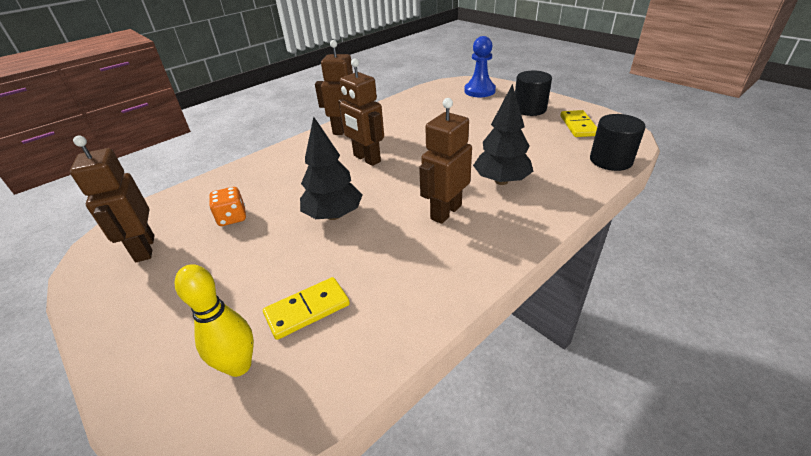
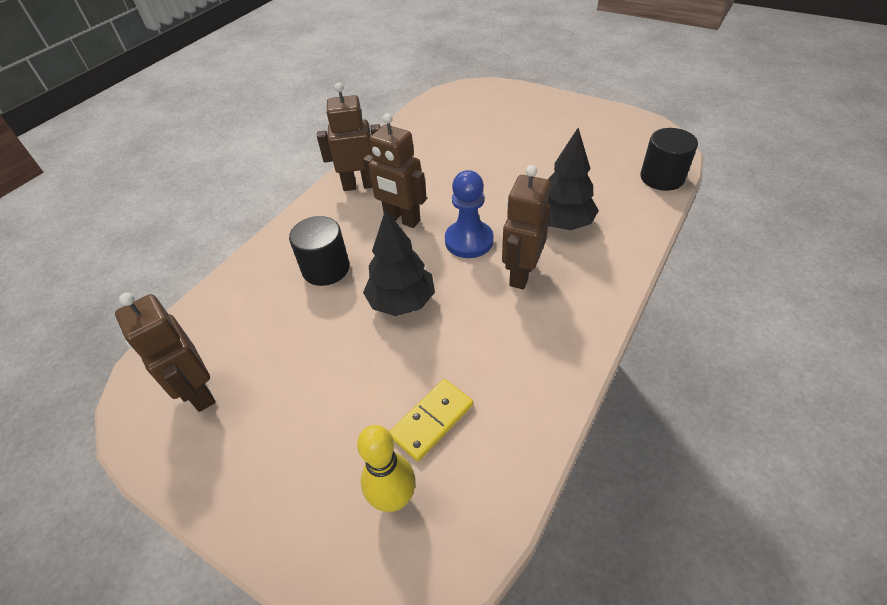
camera: 15 degrees left, 10 degrees up
orange dice [209,187,246,226] -> none
blue pawn [464,36,496,97] -> blue pawn moved to [445,170,493,258]
black cylinder [515,71,552,116] -> black cylinder moved to [289,216,350,286]
yellow domino [560,110,597,137] -> none

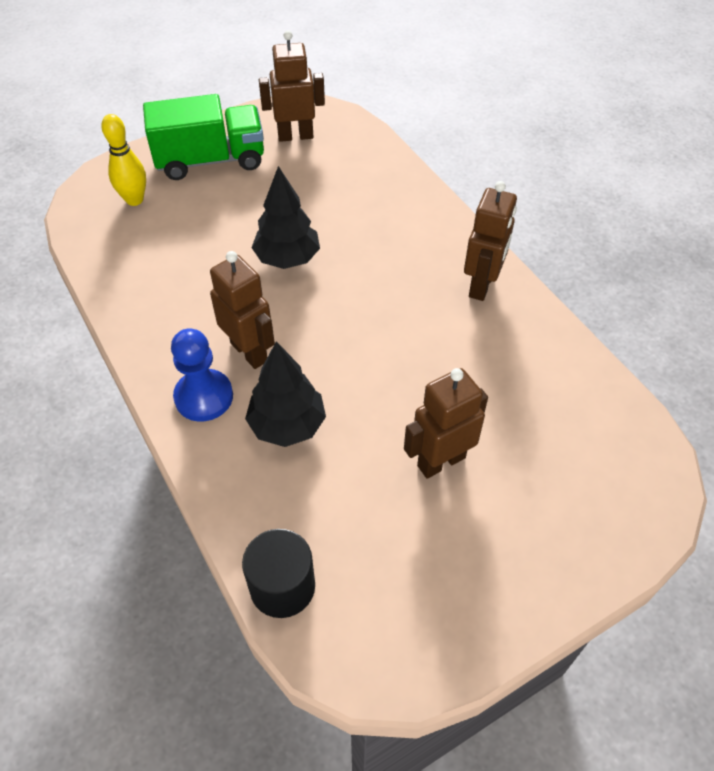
camera: 115 degrees right, 5 degrees up
black cylinder [289,216,350,286] -> none
brown robot [363,113,427,228] -> brown robot moved to [404,368,488,479]
yellow domino [389,379,473,461] -> none
blue pawn [445,170,493,258] -> blue pawn moved to [171,328,233,422]
none -> green truck [143,94,264,180]

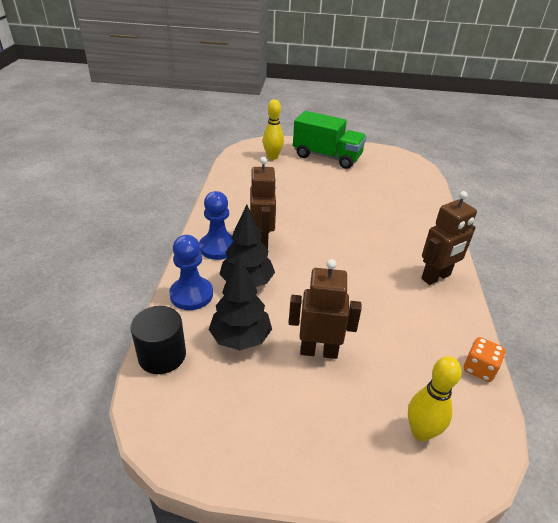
camera: 35 degrees right, 15 degrees down
black tree [251,166,320,269] -> black tree moved to [209,257,272,350]
brown robot [259,30,325,142] -> none
none -> blue pawn [169,235,213,310]
none -> yellow bowling pin [408,356,462,441]
none -> orange dice [464,337,505,382]

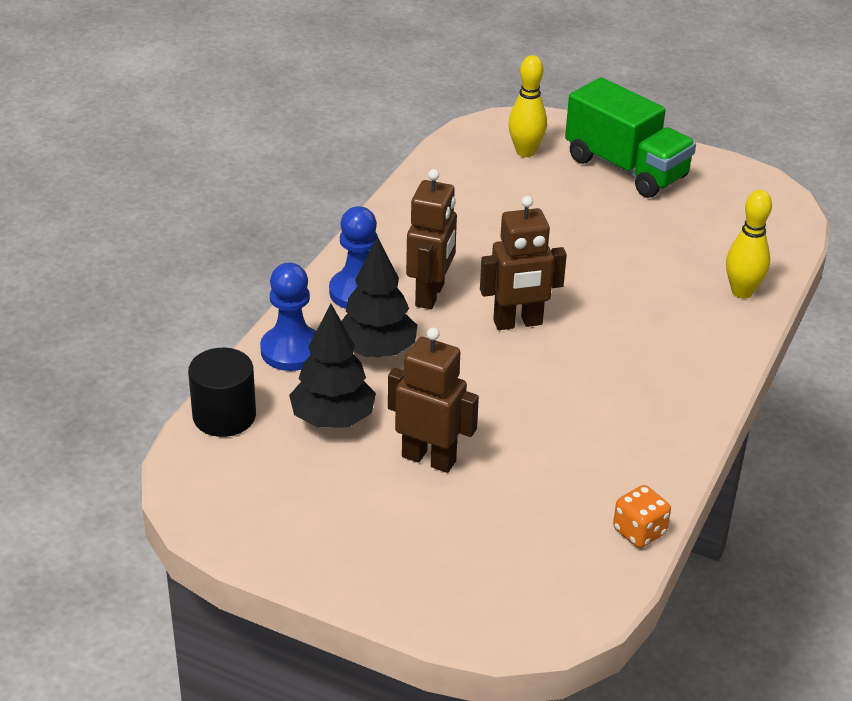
camera: 20 degrees right, 0 degrees up
yellow bowling pin [408,356,462,441] -> yellow bowling pin moved to [726,190,772,299]
brown robot [421,191,477,285] -> brown robot moved to [480,196,567,330]

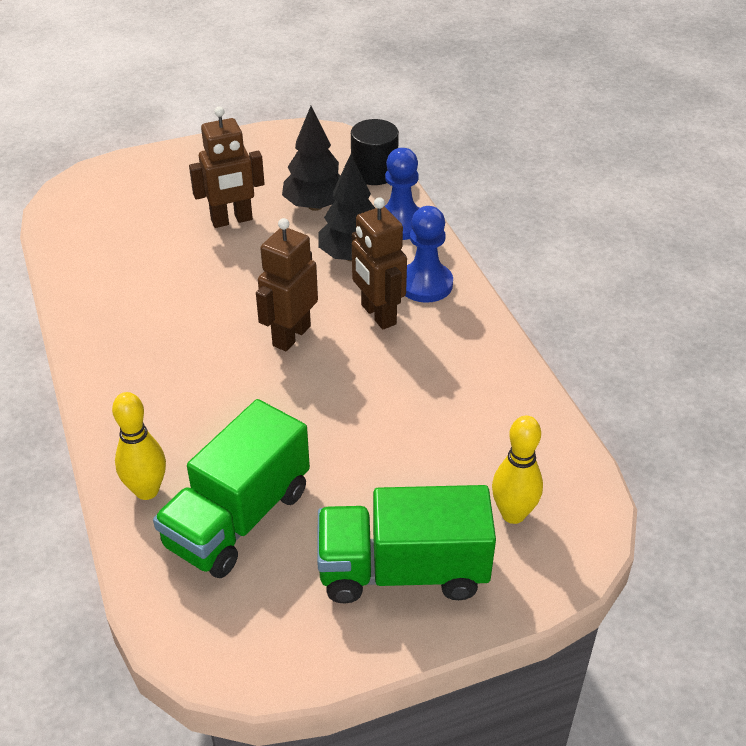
camera: 135 degrees right, 5 degrees up
orange dice [613,485,671,548] -> none
none -> green truck [153,399,310,578]

